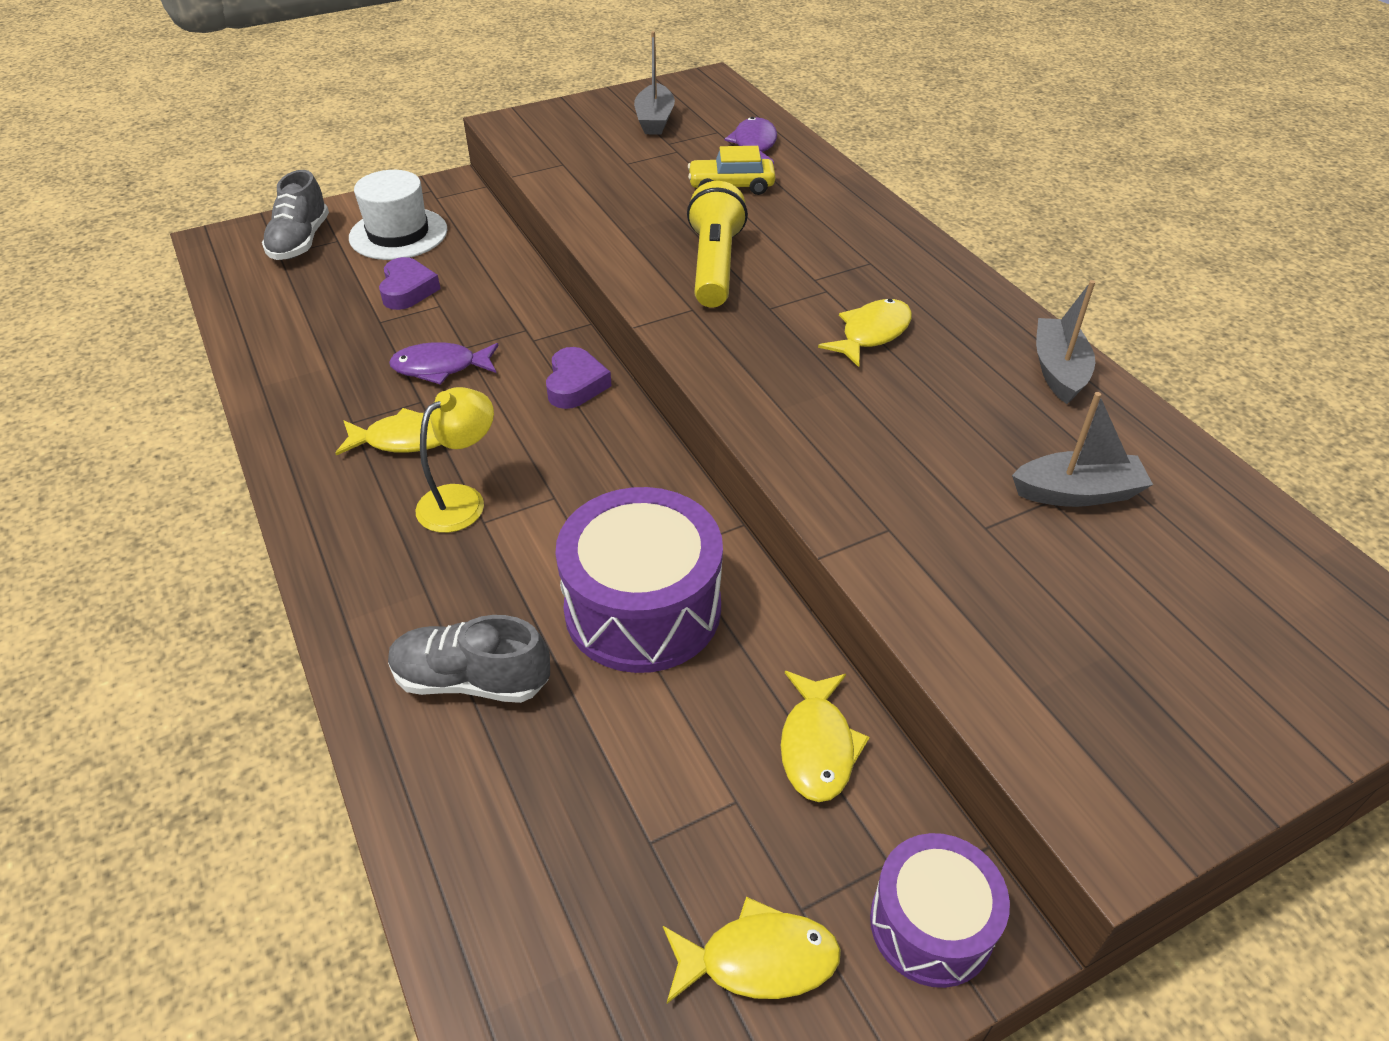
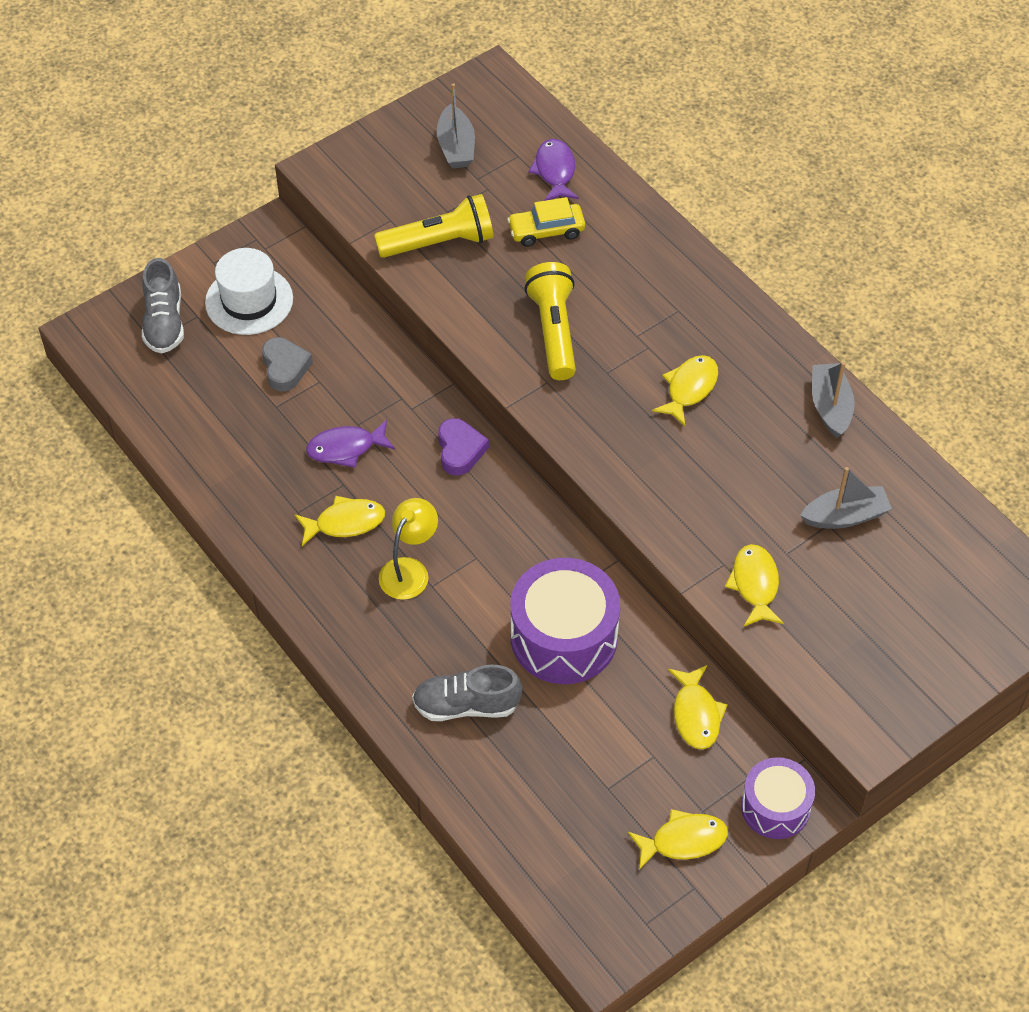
camera: 10 degrees left, 10 degrees up
purple heart [379,257,441,310] -> grey heart [262,337,313,392]
none -> yellow flashlight [374,194,494,258]
none -> yellow fish [725,544,784,626]

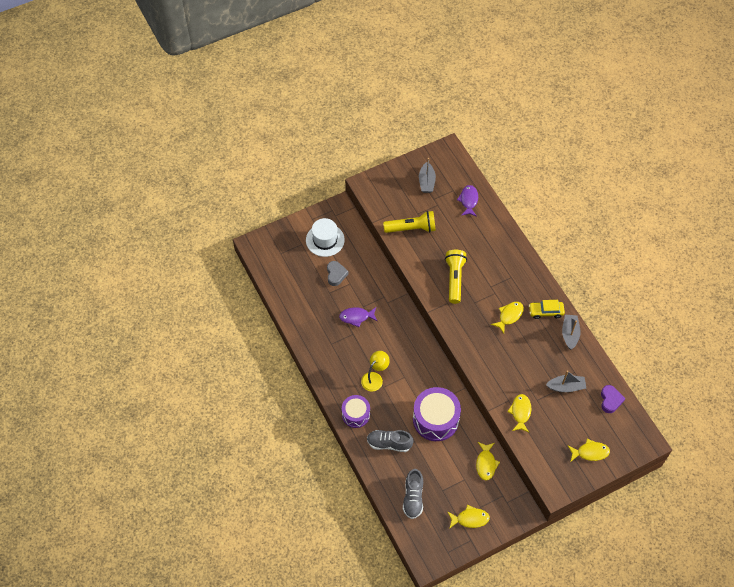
camera: 10 degrees right, 5 degrees up
grey shoe [142,258,184,353] -> grey shoe moved to [403,469,423,519]
yellow fish [294,496,385,546] -> yellow fish moved to [568,439,610,461]
purple heart [438,418,489,476] -> purple heart moved to [601,385,625,413]
yellow car [507,197,585,247] -> yellow car moved to [529,300,565,319]
purple drum [741,757,815,839] -> purple drum moved to [342,395,370,428]

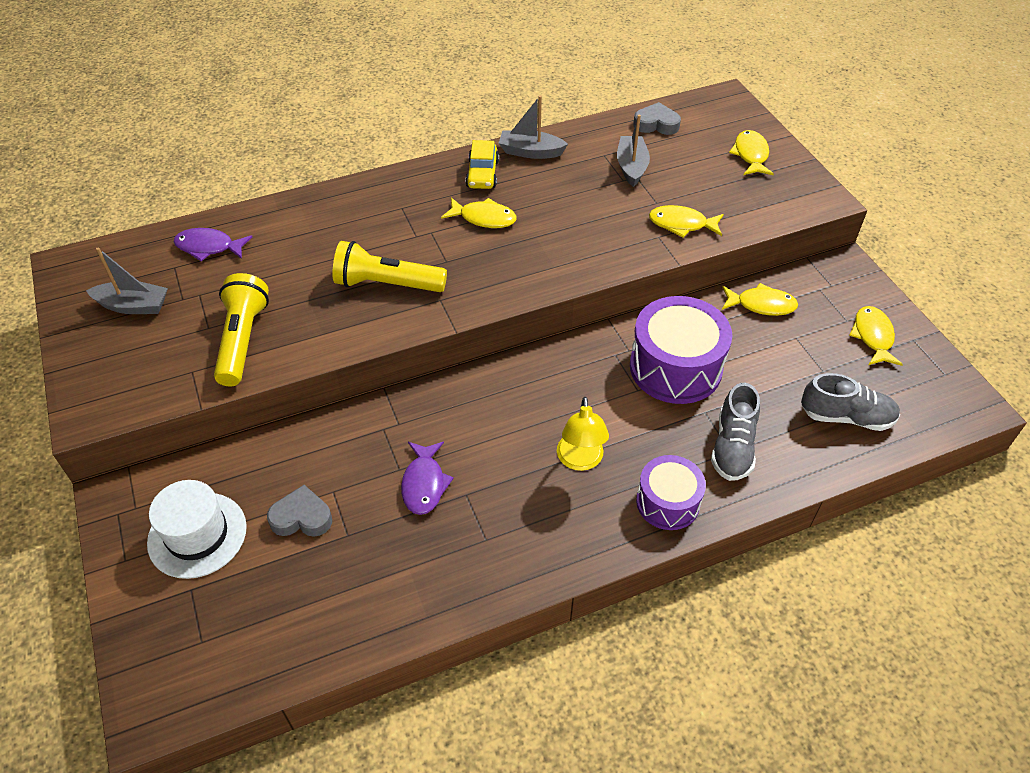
camera: 85 degrees left, 10 degrees down
yellow lamp [361,351,390,391] -> yellow lamp turned 135 degrees counterclockwise [557,397,609,471]
yellow fish [491,302,524,334] -> yellow fish turned 150 degrees clockwise [441,198,517,228]
purple heart [601,385,625,413] -> grey heart [633,102,681,135]

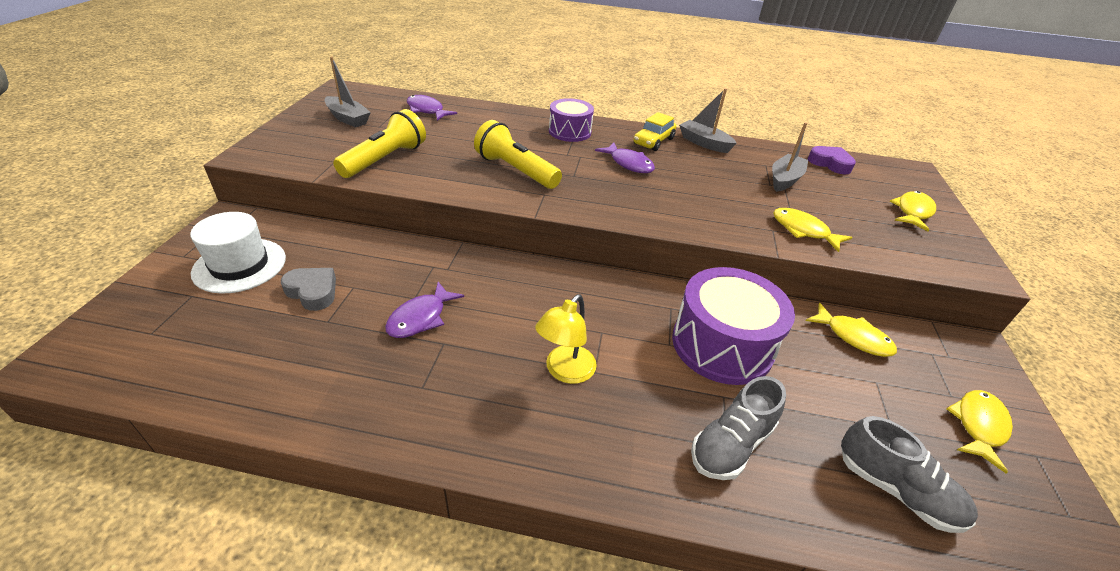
camera: 30 degrees right, 10 degrees down
yellow fish [441,198,517,228] -> purple fish [595,143,655,173]
grey heart [633,102,681,135] -> purple heart [808,146,856,174]
purple drum [636,455,706,530] -> purple drum moved to [549,98,594,142]

